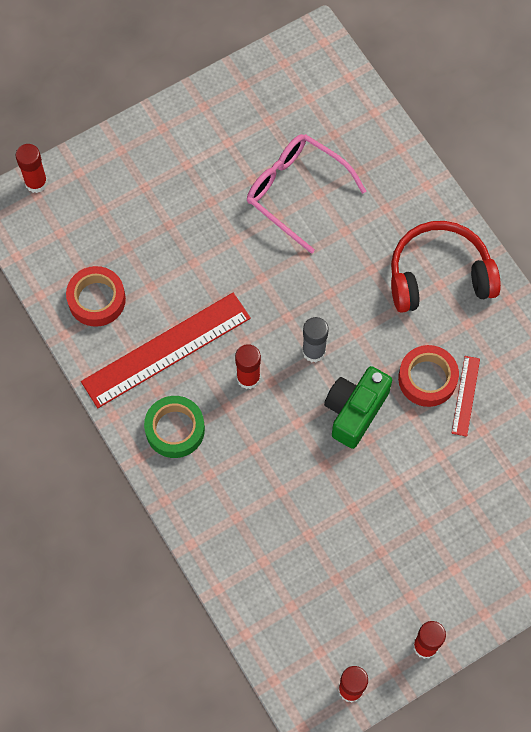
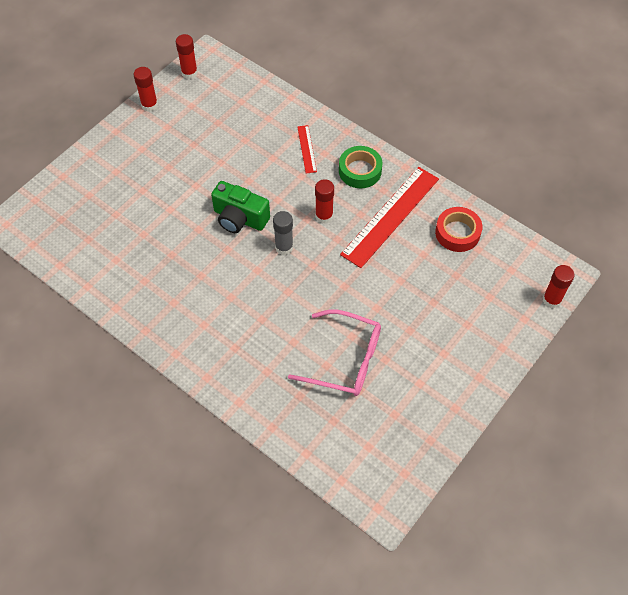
camera: 160 degrees right, 10 degrees down
green camera [324,366,392,449] -> green camera turned 105 degrees clockwise [211,181,270,233]
red headphones [391,221,501,313] -> none
red tape [398,345,459,407] -> none
red ruler [452,356,480,437] -> red ruler moved to [297,125,317,173]

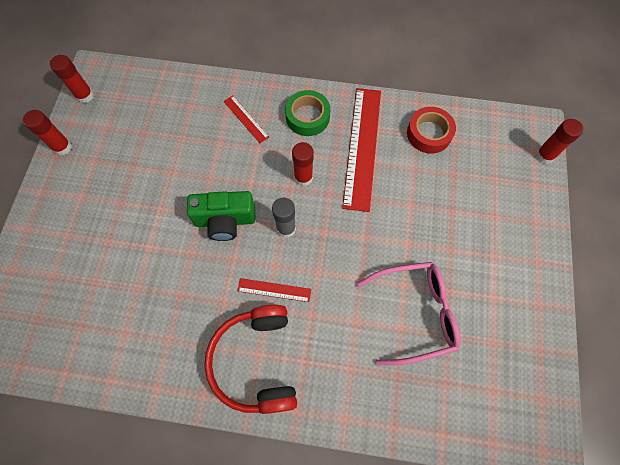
camera: 30 degrees left, 10 degrees up
none -> red headphones [204,305,297,414]
none -> red ruler [237,278,311,302]

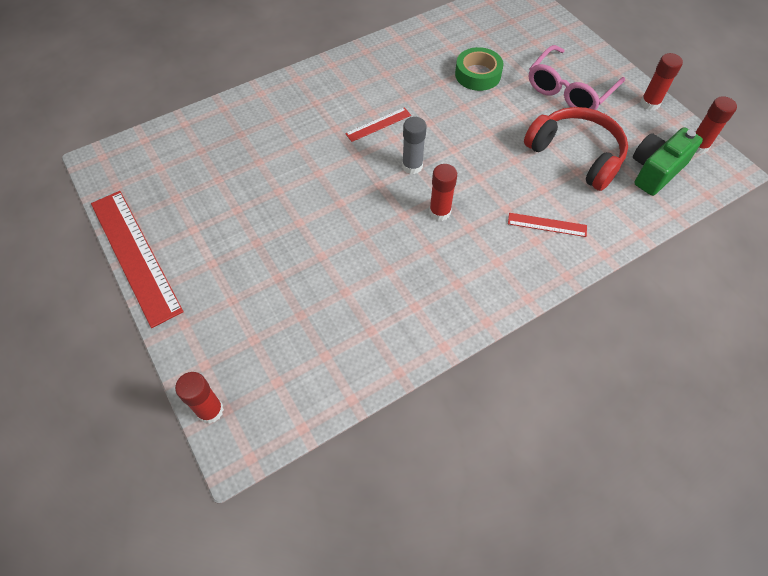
camera: 140 degrees right, 10 degrees down
green camera [187,191,255,241] -> green camera moved to [633,127,703,196]
red headphones [204,305,297,414] -> red headphones moved to [524,107,628,191]
green tape [285,90,330,136] -> green tape moved to [455,47,504,91]
red ruler [342,88,381,212] -> red ruler moved to [91,191,183,328]
pink glasses [357,262,461,365] -> pink glasses moved to [529,45,625,110]
red tape [407,107,456,154] -> none

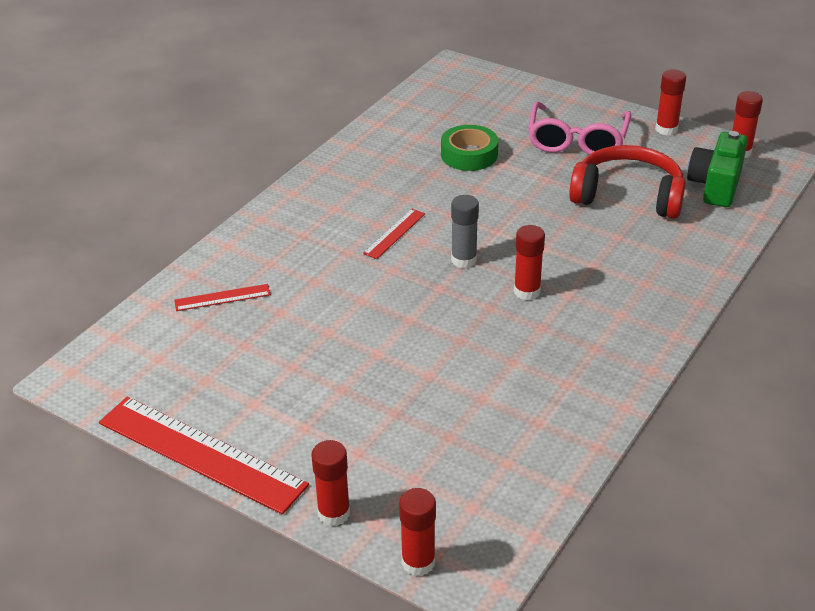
camera: 25 degrees left, 20 degrees down
red ruler [508,213,587,237] -> red ruler moved to [174,284,271,311]
none -> red glue stick [311,440,350,526]

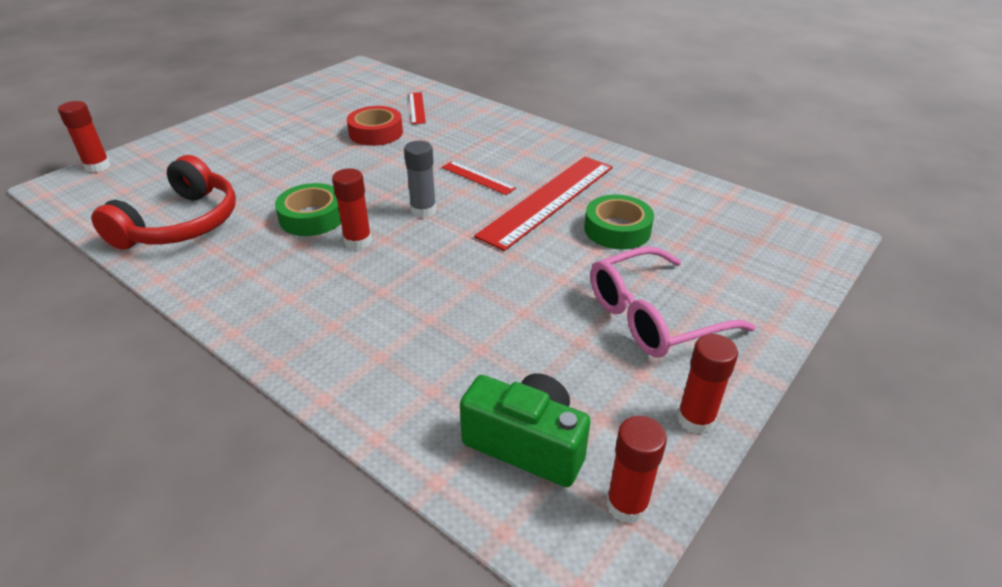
camera: 95 degrees right, 0 degrees up
red ruler [99,397,309,515] -> red ruler moved to [474,157,613,251]
red glue stick [311,440,350,526] -> none
pink glasses [528,102,631,155] -> pink glasses turned 45 degrees counterclockwise [590,246,756,358]
red headphones [569,145,686,219] -> red headphones moved to [91,155,236,250]
none -> green tape [275,183,341,236]
none -> red tape [347,106,403,146]

